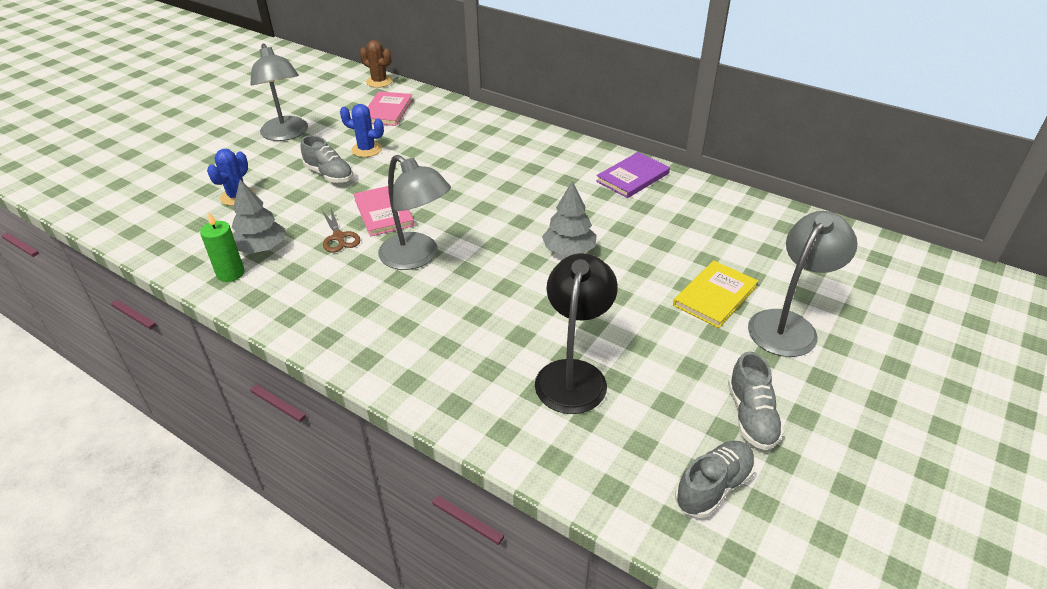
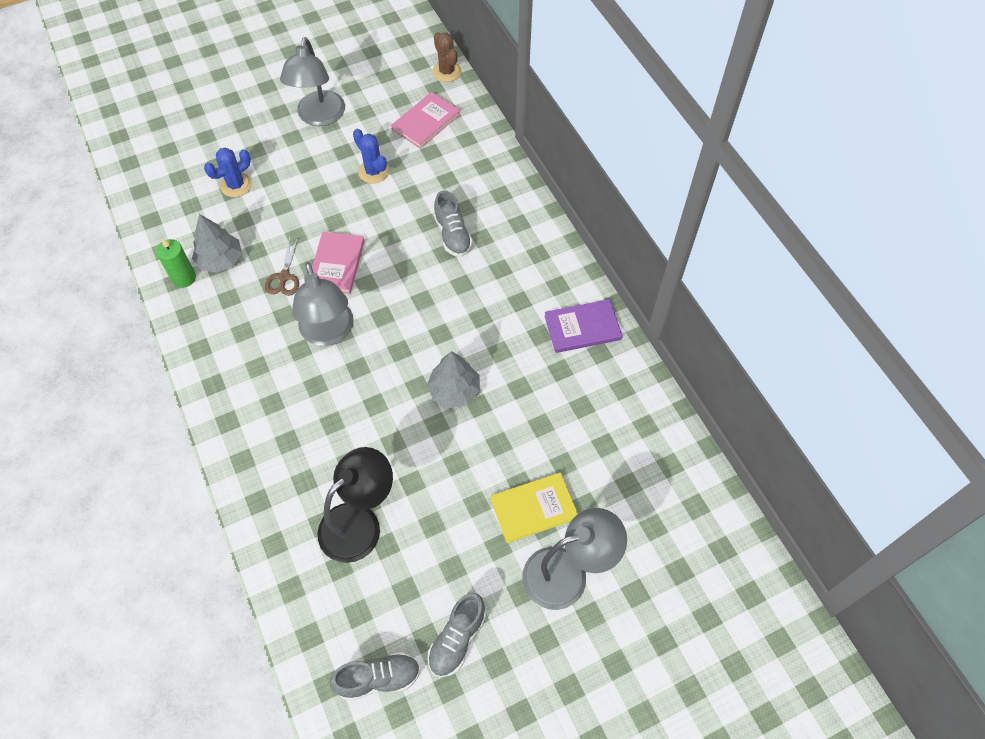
camera: 30 degrees right, 20 degrees up
grey shoe [301,135,353,183] -> grey shoe moved to [434,190,473,257]

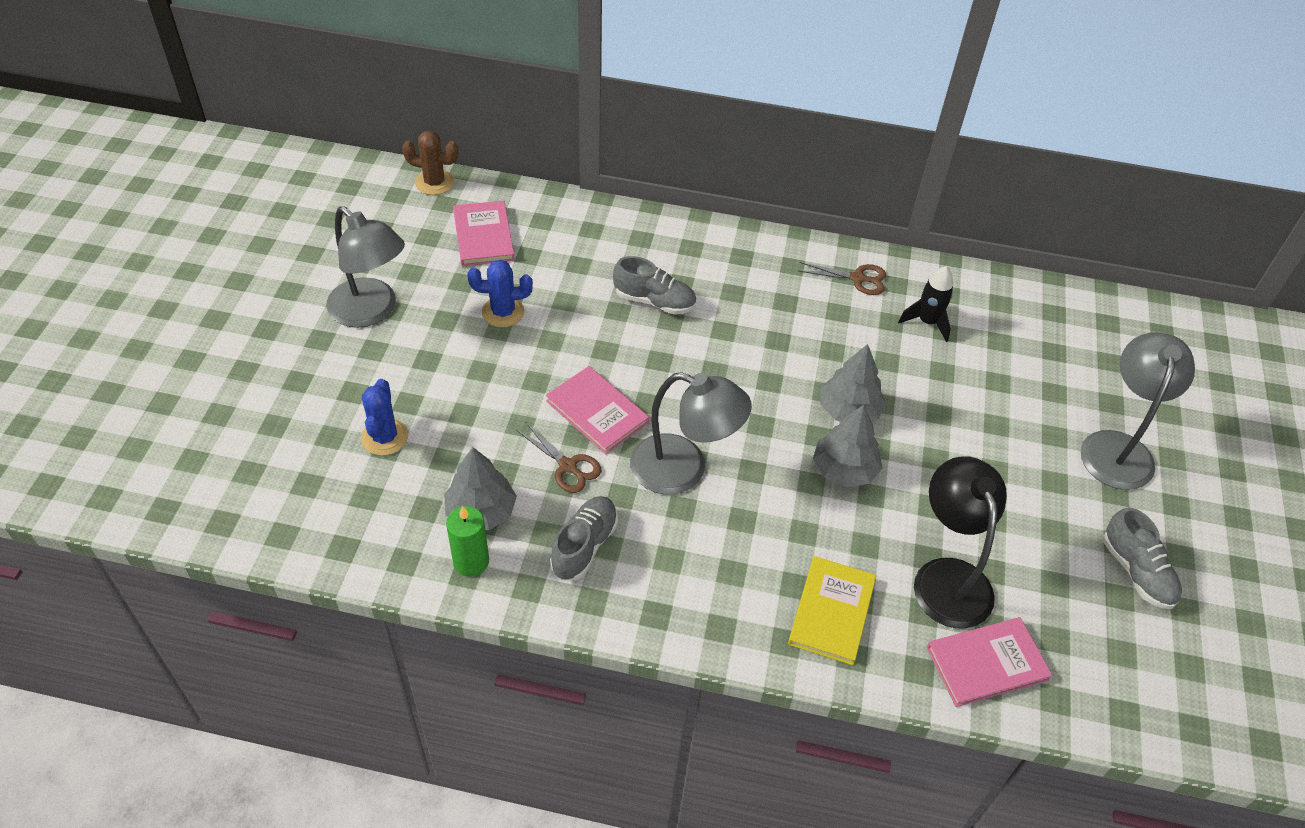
camera: 55 degrees left, 10 degrees down
grey shoe [330,652,420,701] -> grey shoe moved to [550,496,618,580]
yellow book [490,472,578,543] -> yellow book moved to [788,556,876,665]
purple book [545,299,623,353] -> brown scissors [799,262,886,295]
none -> grey tree [813,405,882,487]
none -> black rocket [898,266,953,342]
none -> pink book [927,617,1053,707]

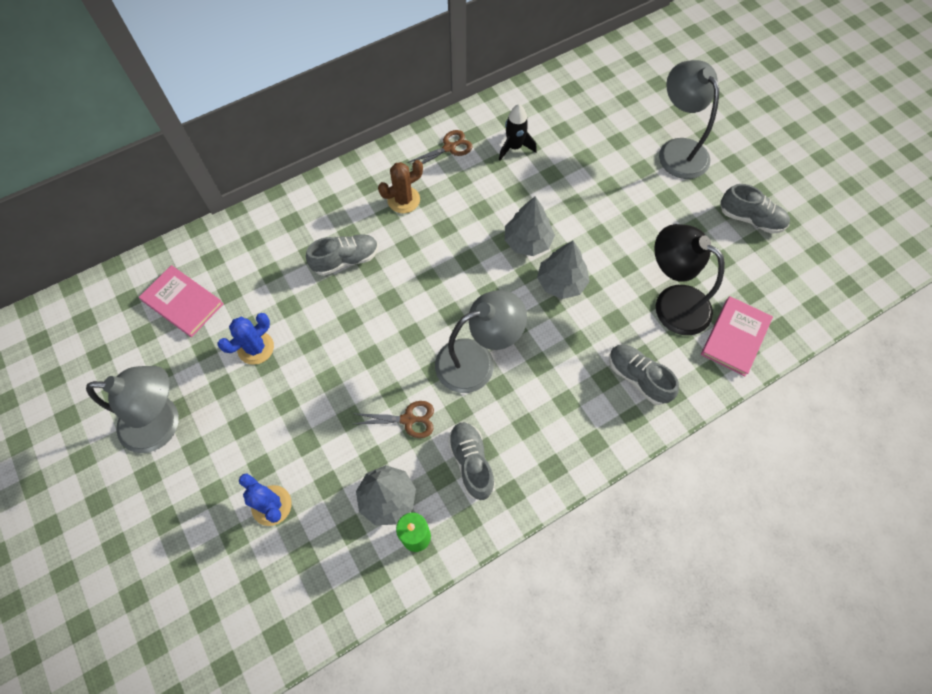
camera: 40 degrees left, 15 degrees up
brown cactus [402,131,458,195] -> brown cactus moved to [378,160,423,213]
pink book [546,366,649,454] -> none
yellow book [788,556,876,665] -> grey shoe [609,344,679,405]

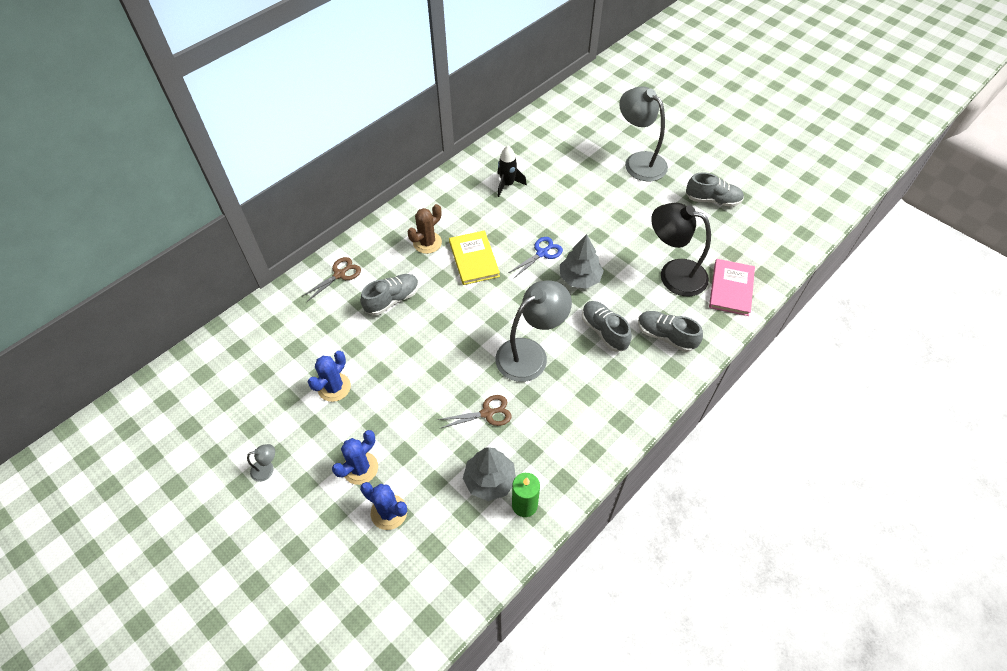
camera: 15 degrees left, 10 degrees down
grey lamp [86,366,179,453] -> grey lamp [247,444,275,482], size x0.41
pink book [139,265,223,337] -> none
brown scissors [407,130,473,170] -> brown scissors moved to [301,257,361,302]
grey shoe [448,422,495,500] -> grey shoe moved to [582,301,632,352]
grey tree [505,196,555,256] -> blue scissors [508,237,563,278]
none -> blue cactus [332,430,378,485]
none -> yellow book [449,230,500,285]

